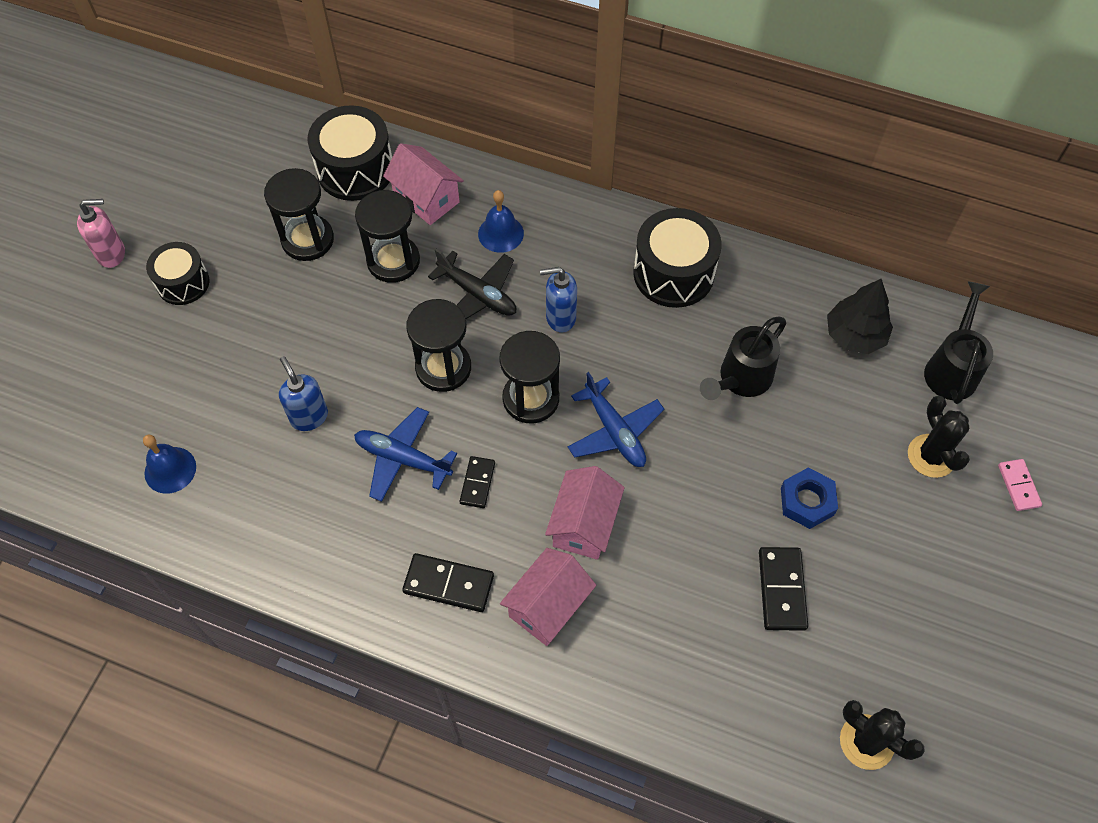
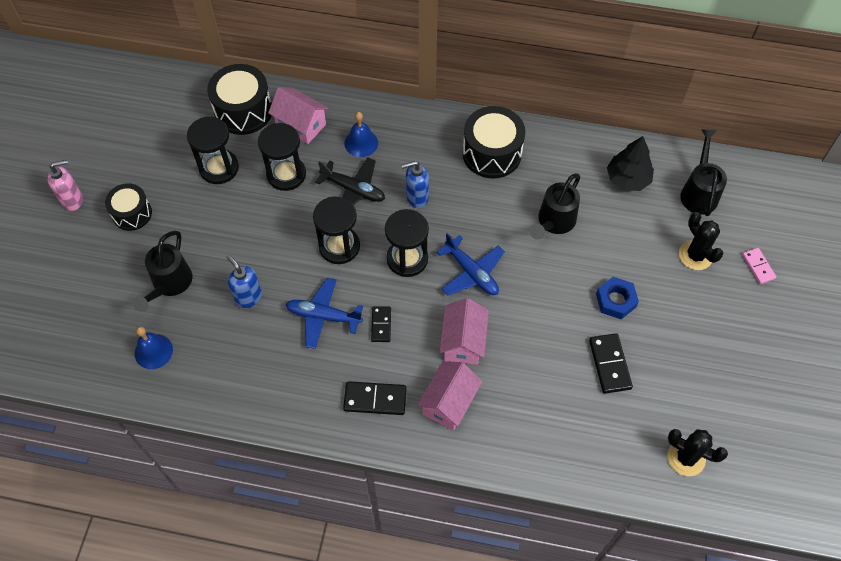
camera: 10 degrees left, 0 degrees up
none -> black watering can [132,231,192,312]

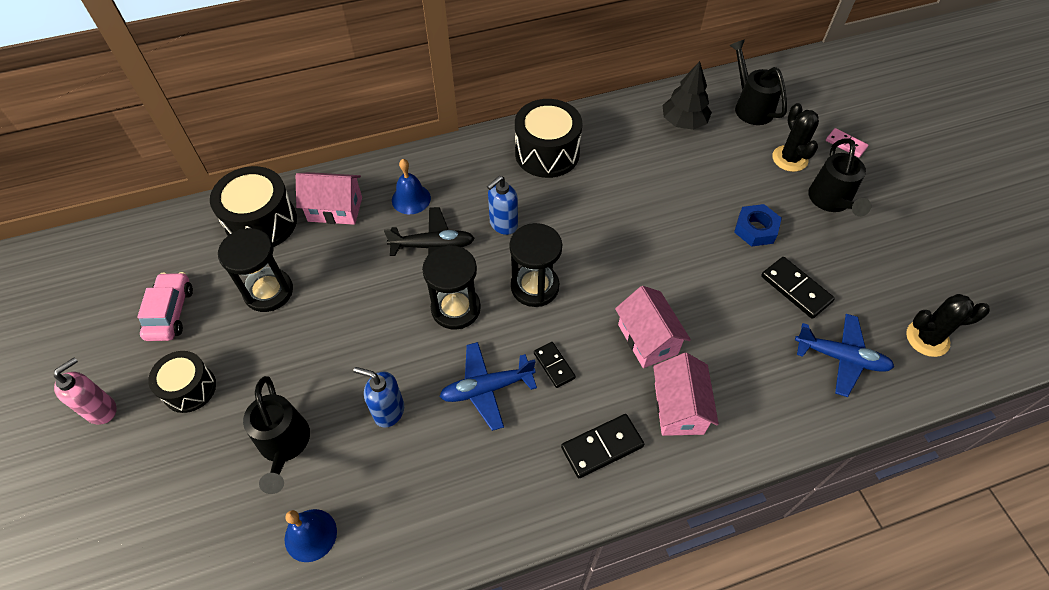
camera: 30 degrees left, 5 degrees down
black hourglass [258,123,306,191] -> none
blue plane [437,233,505,296] -> blue plane moved to [795,314,894,397]
black watering can [529,173,580,240] -> black watering can moved to [808,139,871,217]
black cactus [679,212,724,270] -> black cactus turned 45 degrees clockwise [772,103,819,172]
none -> pink car [137,272,193,341]

